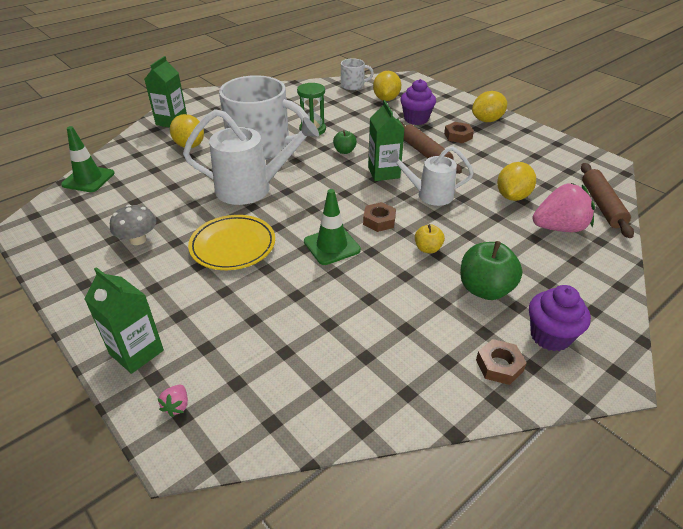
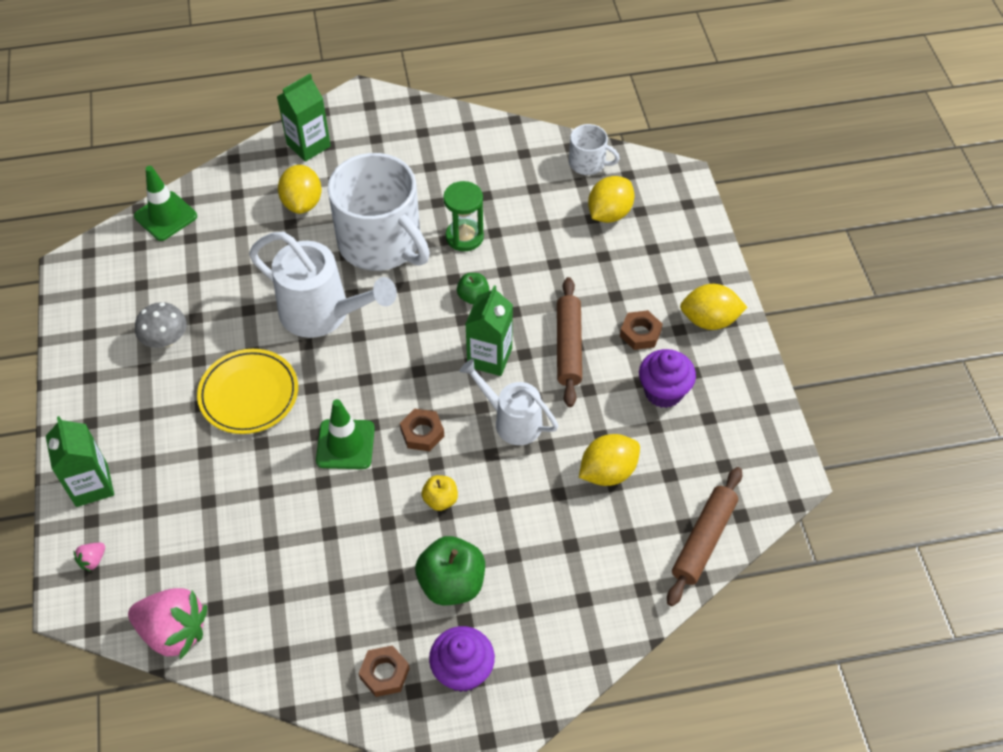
camera: 30 degrees right, 15 degrees up
purple cupcake [400,79,436,125] -> purple cupcake moved to [639,349,696,408]
pink strawberry [533,183,595,232] -> pink strawberry moved to [128,588,207,659]

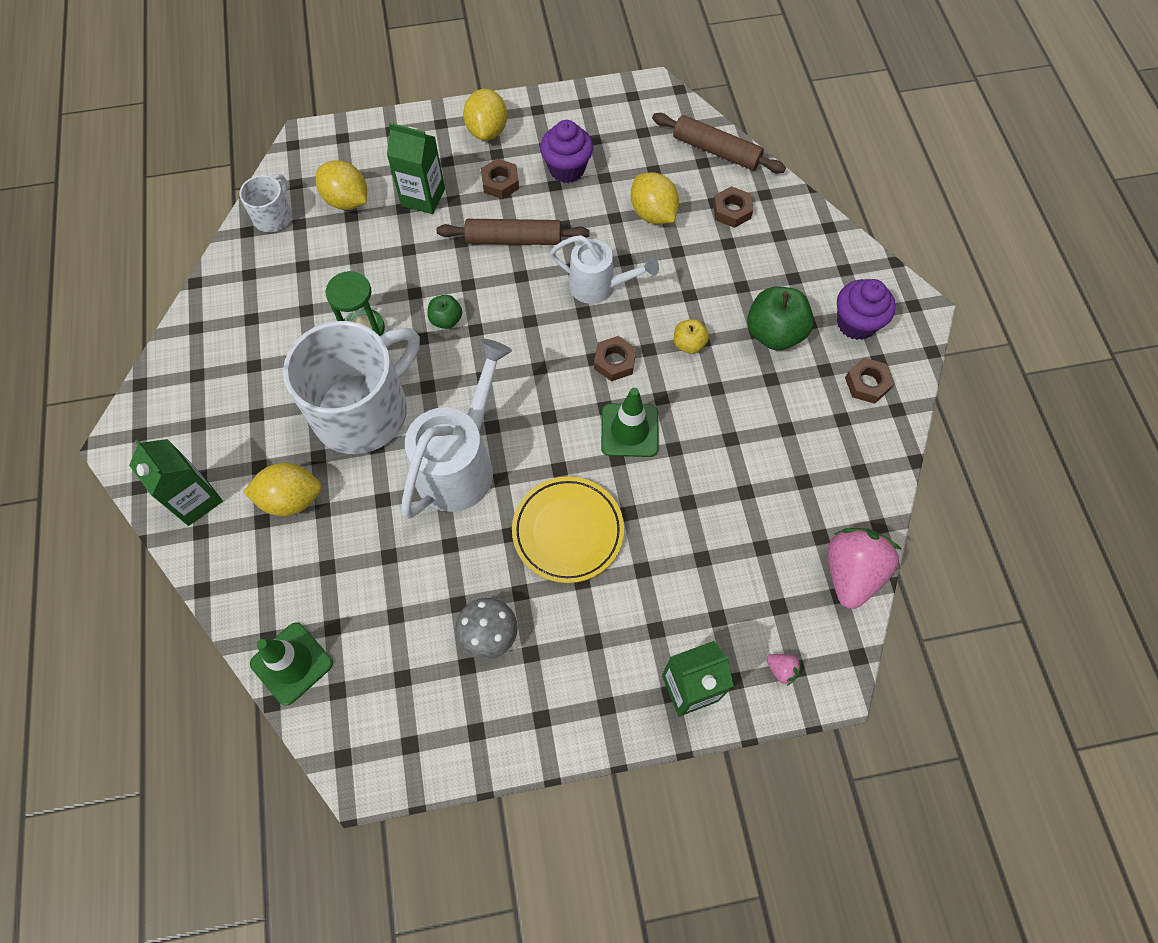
camera: 90 degrees left, 10 degrees up
white watering can [459,359,558,445] -> white watering can turned 105 degrees counterclockwise [550,235,659,304]
green carton [465,285,513,376] -> green carton moved to [387,123,445,214]
none -> brown nut [713,186,753,228]

